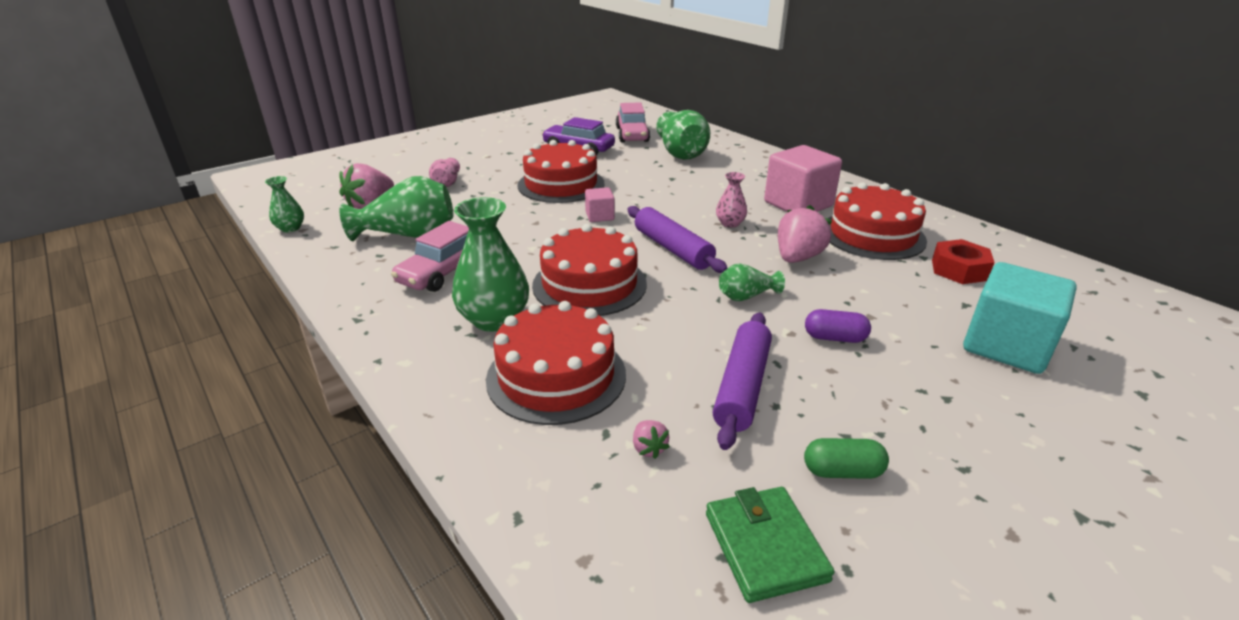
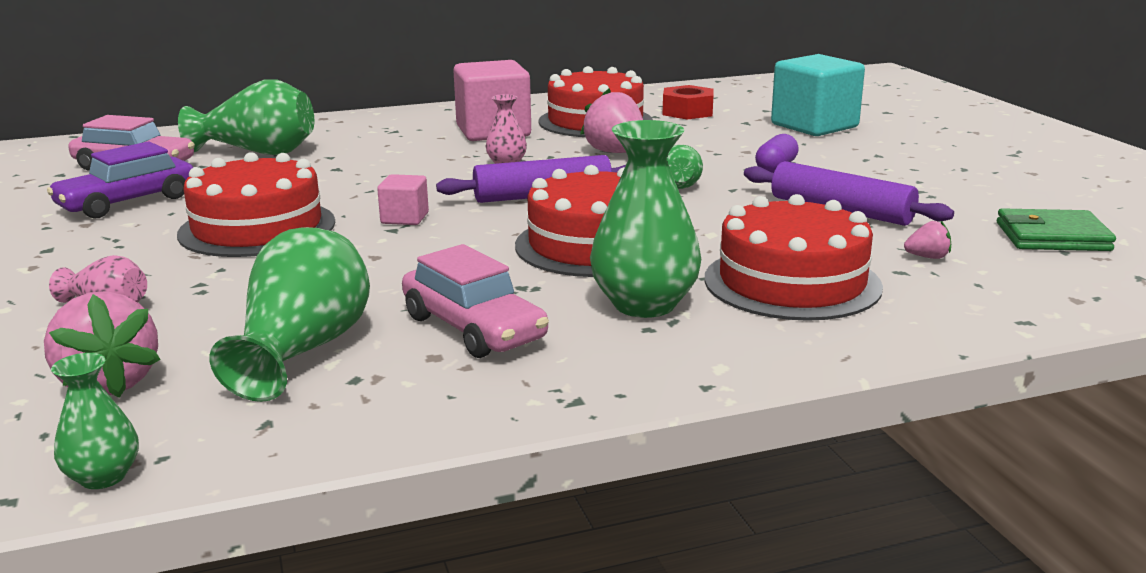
camera: 70 degrees left, 10 degrees down
green capsule [804,438,889,479] -> none

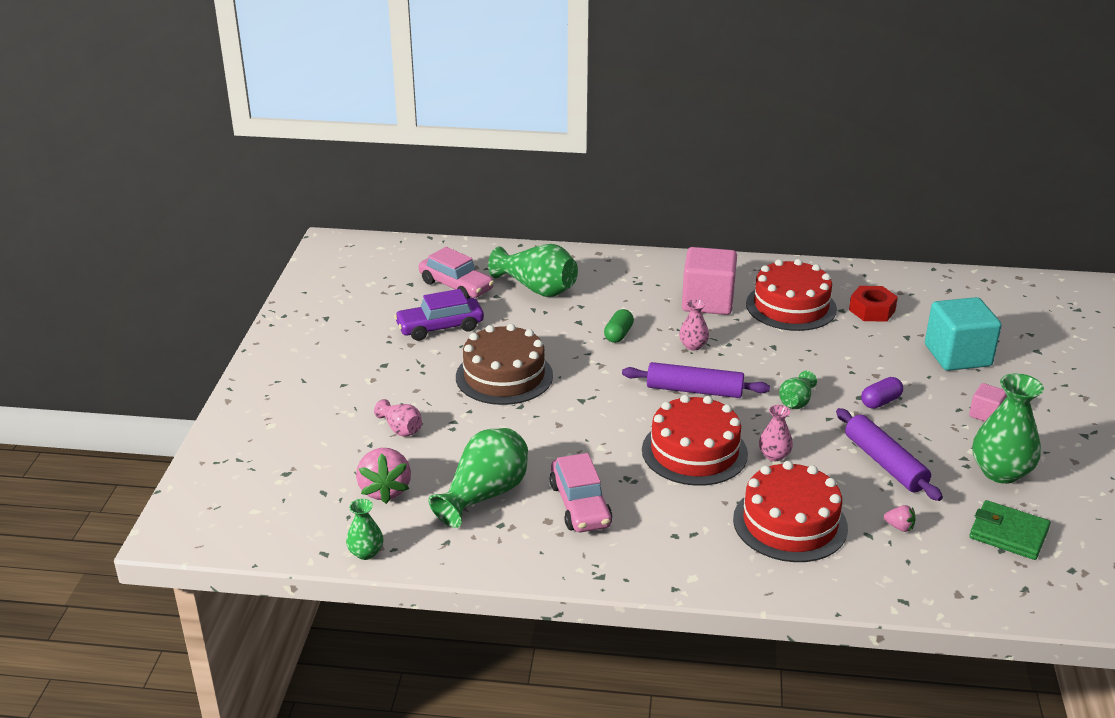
camera: 25 degrees right, 10 degrees up
red cake [177,152,335,257] -> brown cake [456,324,553,405]
pink cube [377,174,429,225] -> pink cube moved to [969,383,1007,422]
pink strawberry [580,89,643,153] -> none
green vase [590,120,701,318] -> green vase moved to [973,373,1044,484]
none -> green capsule [604,309,634,343]
none -> pink vase [759,405,793,461]

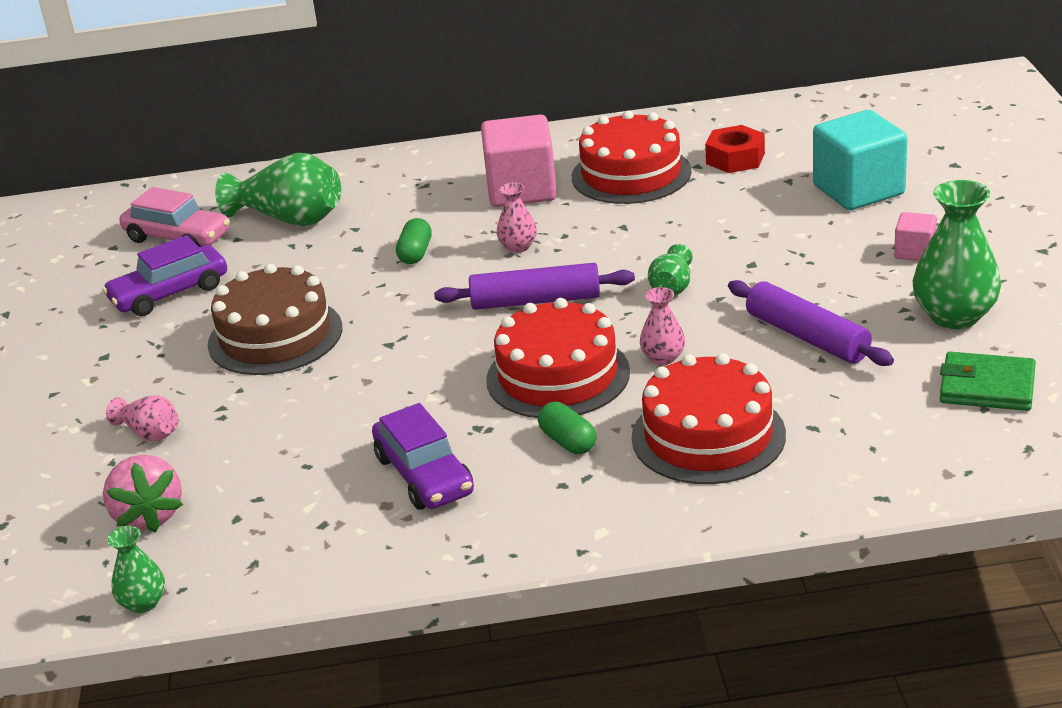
camera: 10 degrees left, 0 degrees up
green vase [429,428,528,528] -> none
pink car [550,453,612,532] -> purple car [372,403,474,510]
purple capsule [861,377,903,409] -> none
pink strawberry [884,505,915,532] -> none
none -> green capsule [538,402,597,454]

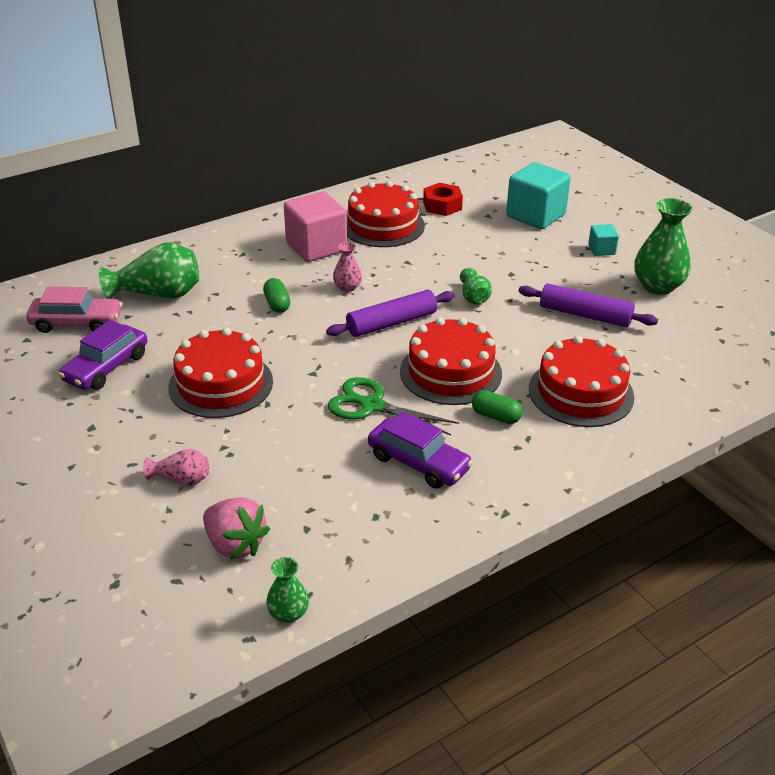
camera: 30 degrees left, 5 degrees up
brown cake [208,264,342,375] -> red cake [168,328,273,418]
pink vase [640,287,685,365] -> none
pink cube [894,212,937,261] -> turquoise cube [588,224,619,256]
green wallet [940,352,1036,411] -> none
none -> green scissors [328,377,459,435]

